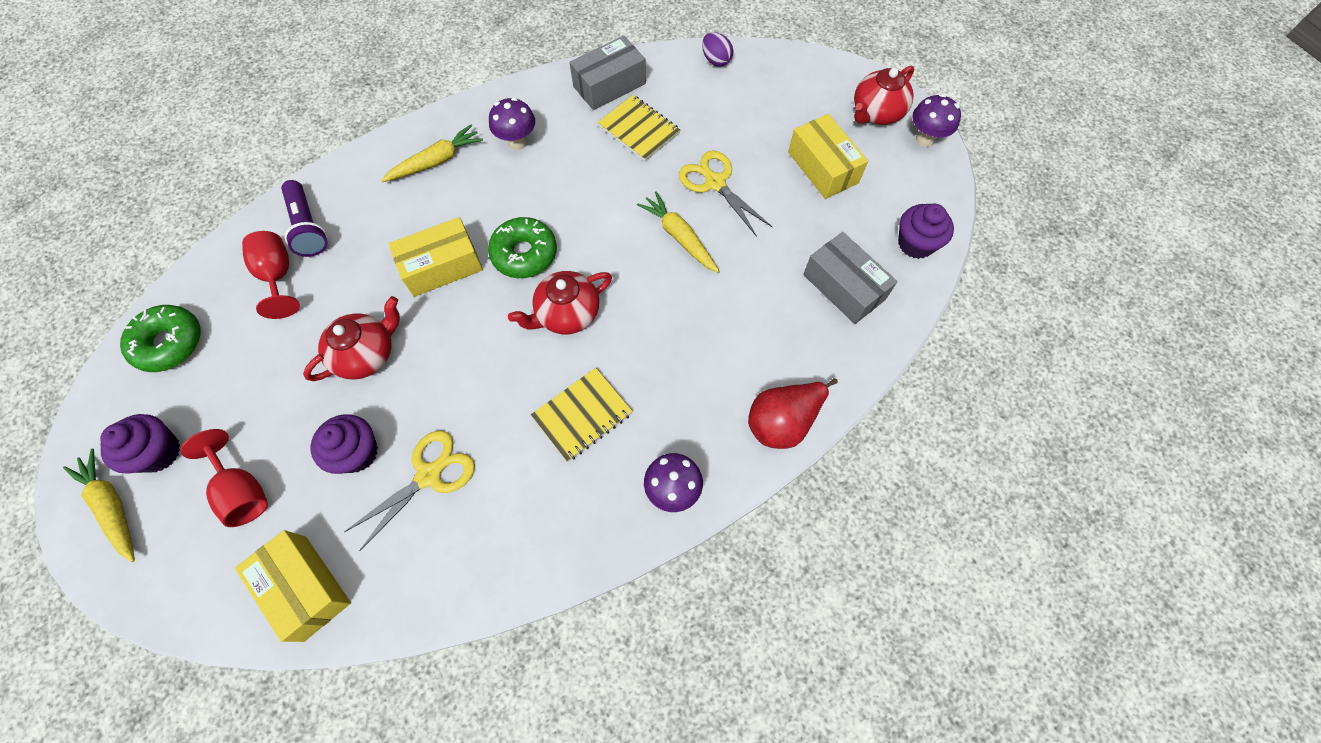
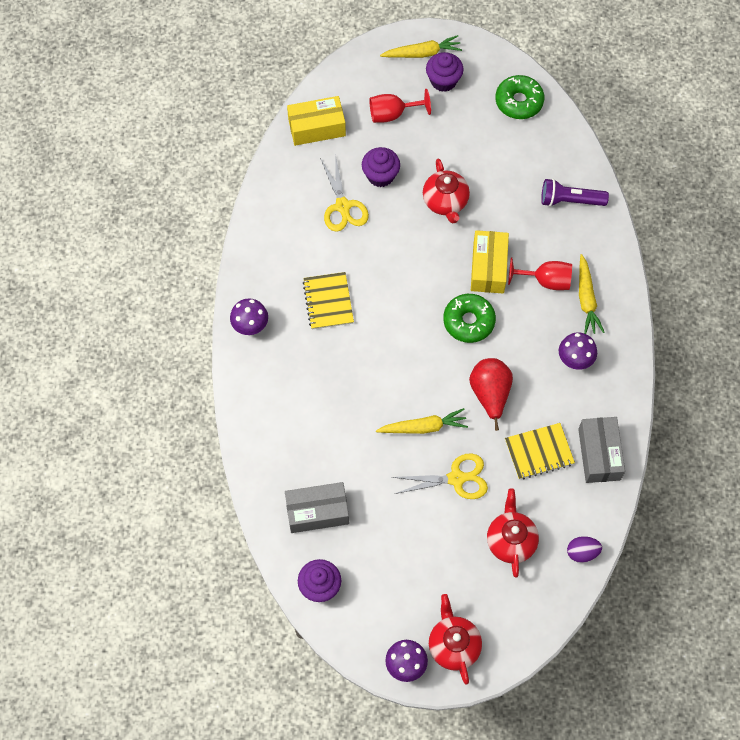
camera: 120 degrees right, 0 degrees up
red goblet [242,231,300,319] -> red goblet moved to [508,257,572,290]
red teapot [508,271,612,334] -> red teapot moved to [487,489,539,577]
red pear [748,378,838,449] -> red pear moved to [469,358,513,431]
yellow box [788,114,868,199] -> none

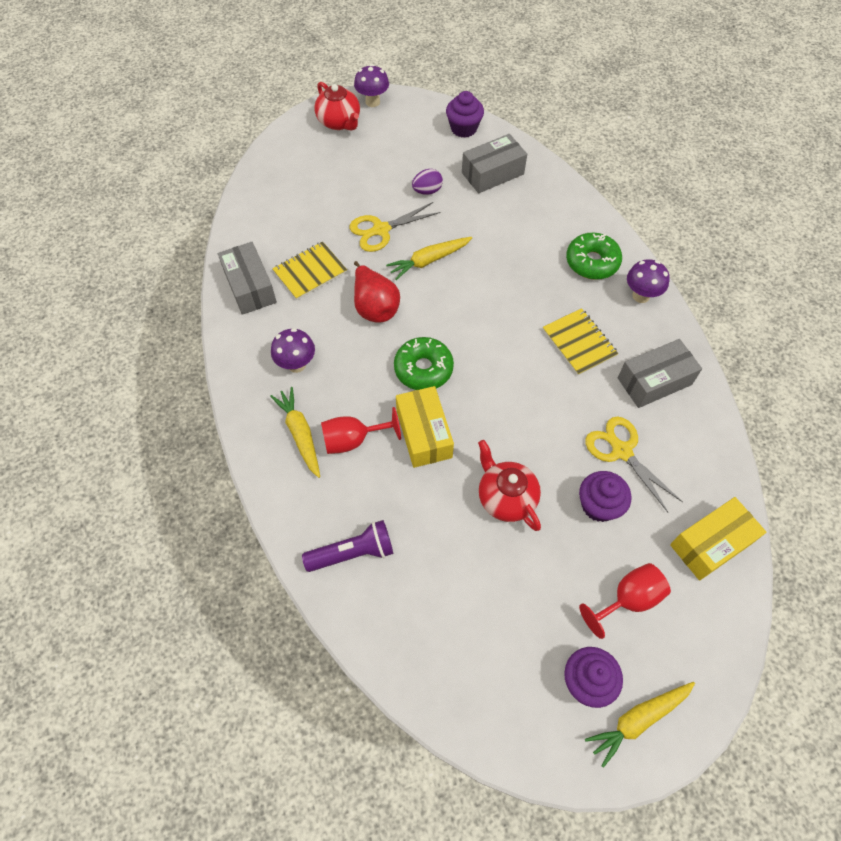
camera: 160 degrees right, 5 degrees down
red teapot [487,489,539,577] -> none
green donut [495,75,544,119] -> green donut moved to [566,233,622,280]
purple egg [567,536,602,563] -> purple egg moved to [412,169,443,195]
none -> grey box [618,339,702,408]

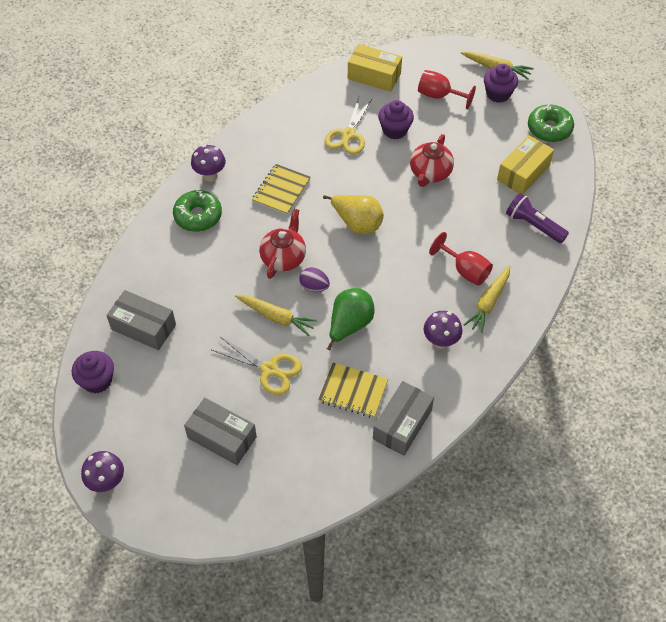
camera: 125 degrees left, 5 degrees down
red teapot [314,82,360,131] -> red teapot moved to [259,209,306,279]
red pear [354,261,400,323] -> green pear [327,288,375,351]
green donut [394,337,454,390] -> green donut moved to [528,104,574,142]
yellow box [396,386,454,468] -> yellow box moved to [497,135,554,194]
purple egg [412,169,443,195] -> purple egg moved to [299,267,330,292]
grey box [618,339,702,408] -> grey box moved to [184,398,257,465]
none -> yellow pear [323,195,384,235]

